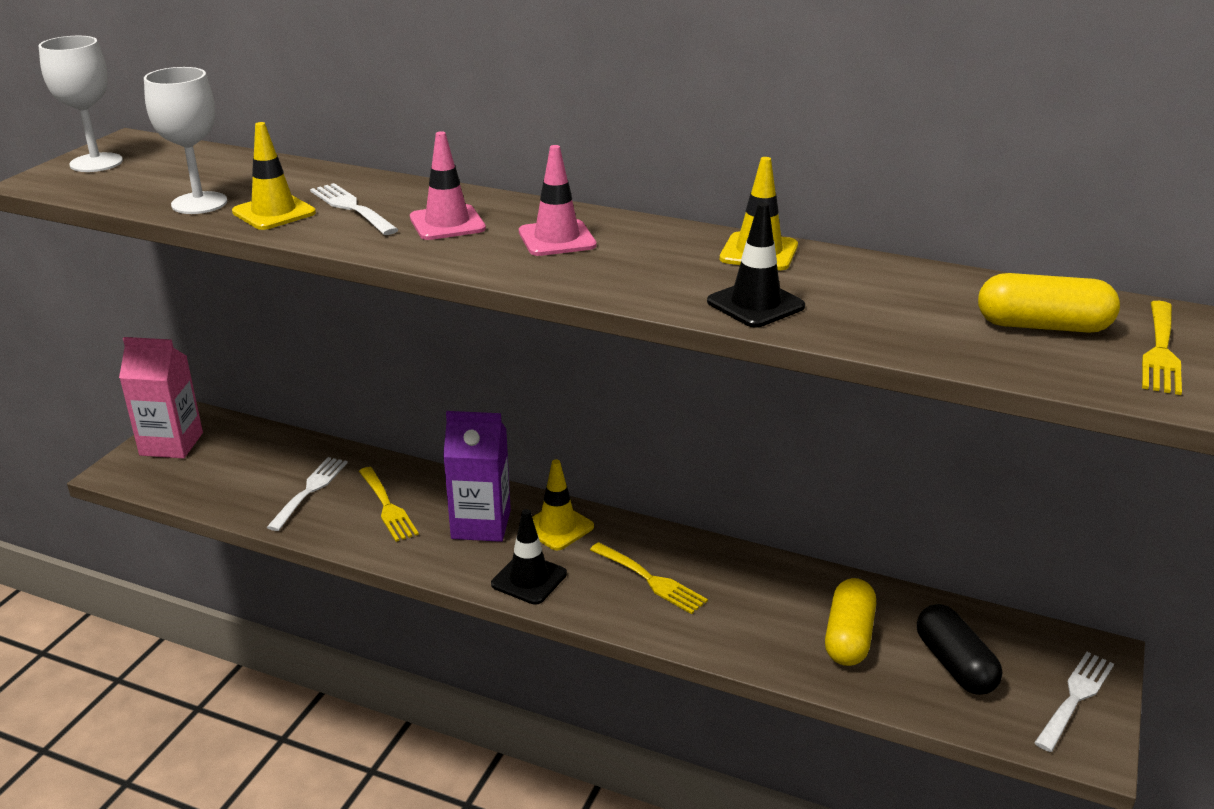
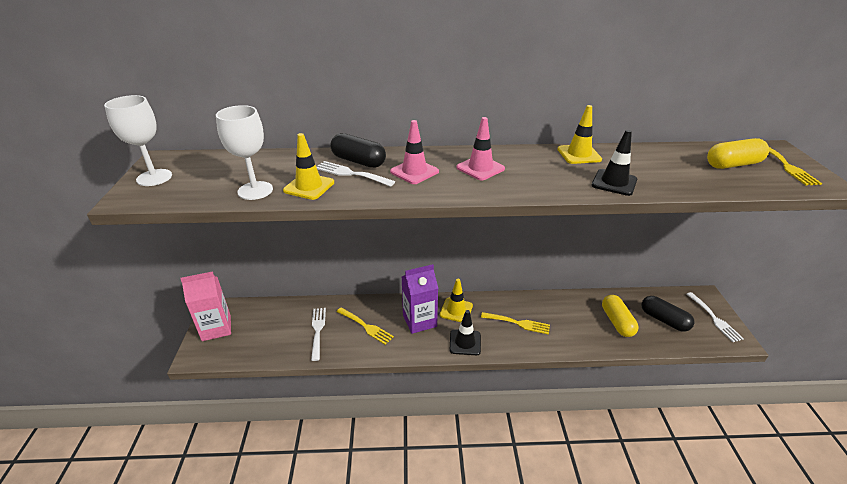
camera: 25 degrees left, 5 degrees up
white fork [1034,652,1114,752] -> white fork turned 150 degrees clockwise [686,292,744,342]
none -> black capsule [330,133,386,168]

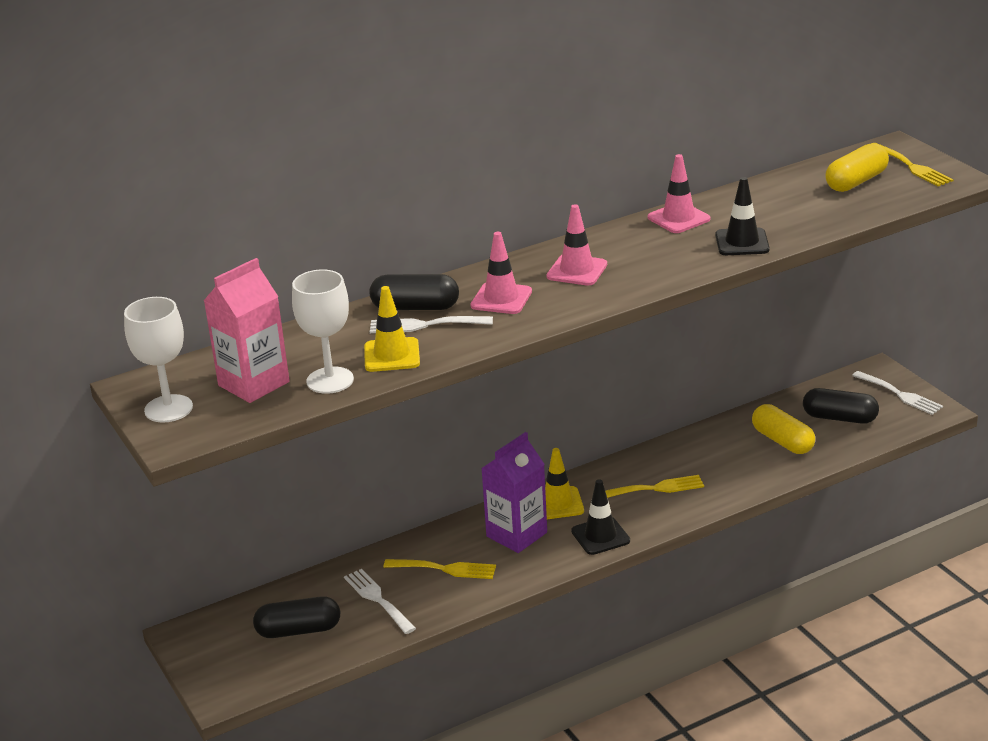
camera: 25 degrees left, 5 degrees down
pink carton [180,271,231,341] -> pink carton moved to [204,258,290,403]
yellow traffic cone [557,105,602,164] -> pink traffic cone [648,154,710,233]
none -> black capsule [253,596,340,638]

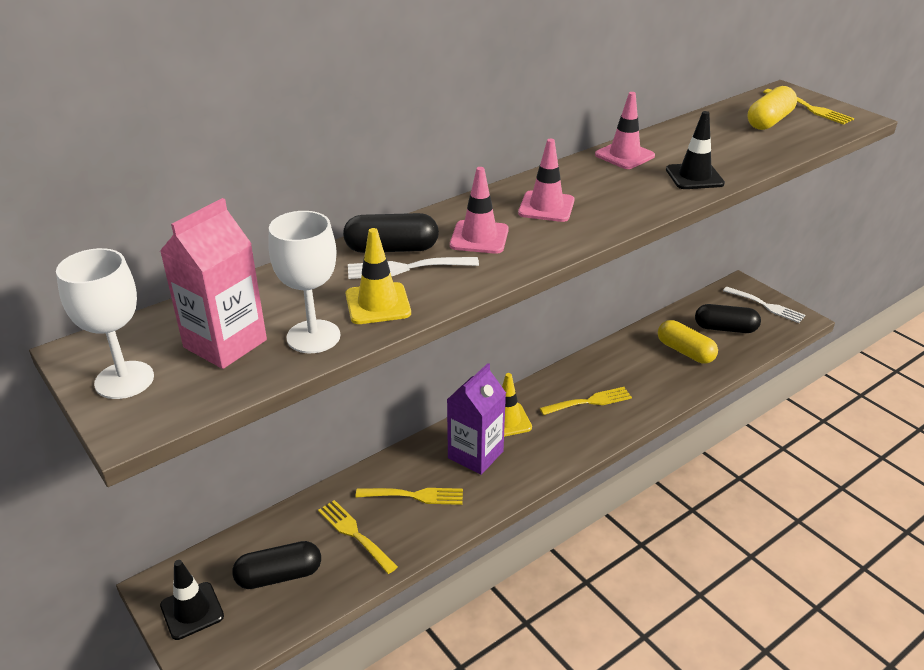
camera: 10 degrees left, 5 degrees up
white fork [344,569,416,634] -> yellow fork [318,500,398,574]
black traffic cone [571,479,630,555] -> black traffic cone moved to [160,560,224,640]

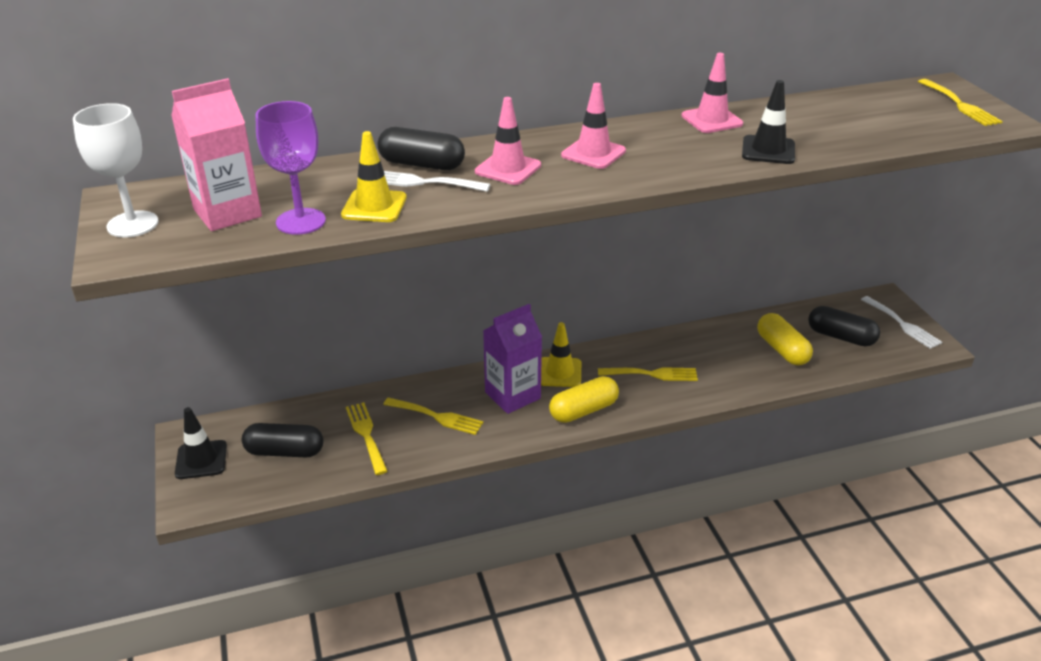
camera: 20 degrees right, 0 degrees up
white goblet [268,211,340,353] -> purple goblet [255,101,326,235]
yellow capsule [748,86,797,130] -> yellow capsule moved to [549,376,619,423]

